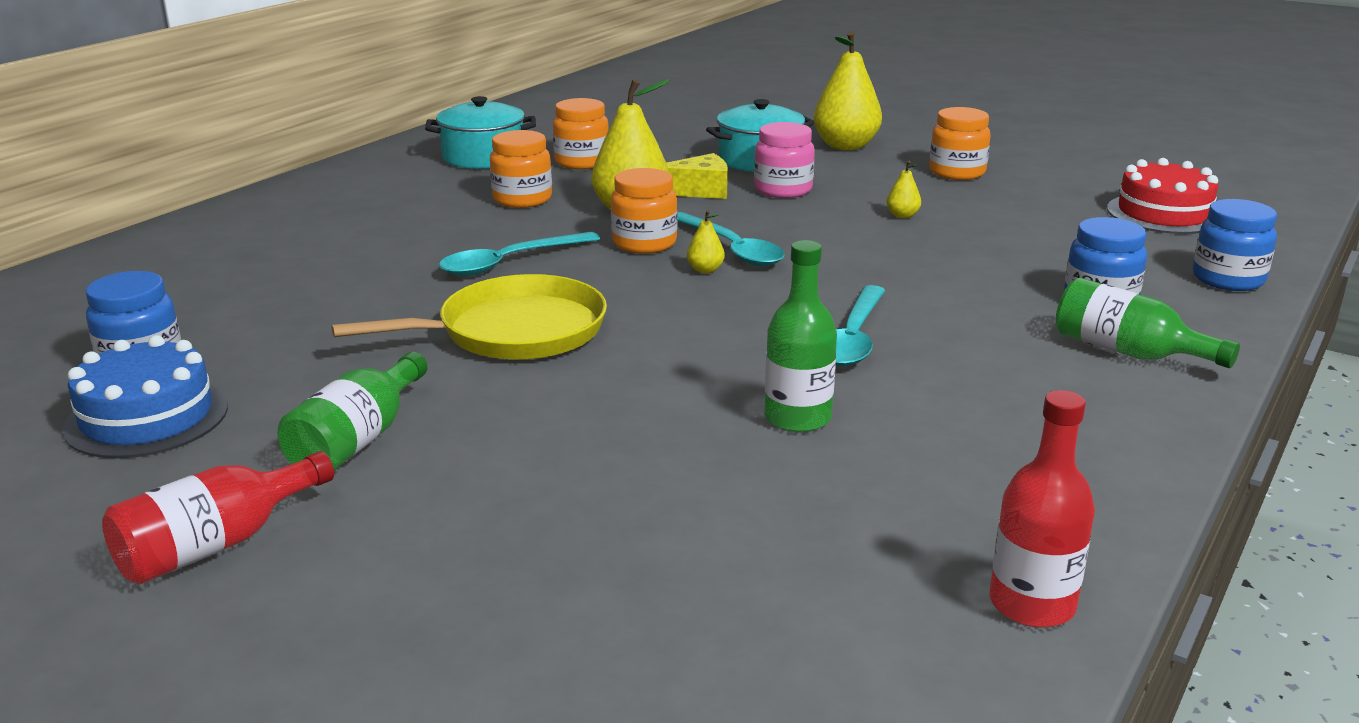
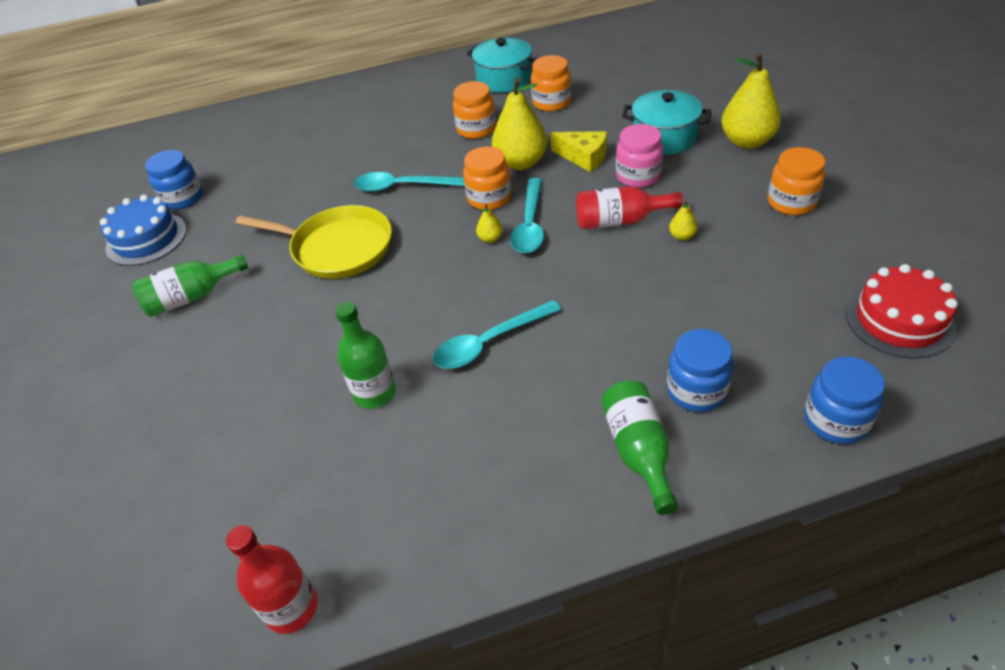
camera: 45 degrees right, 20 degrees up
red bottle [102,451,334,584] -> red bottle moved to [576,186,683,229]

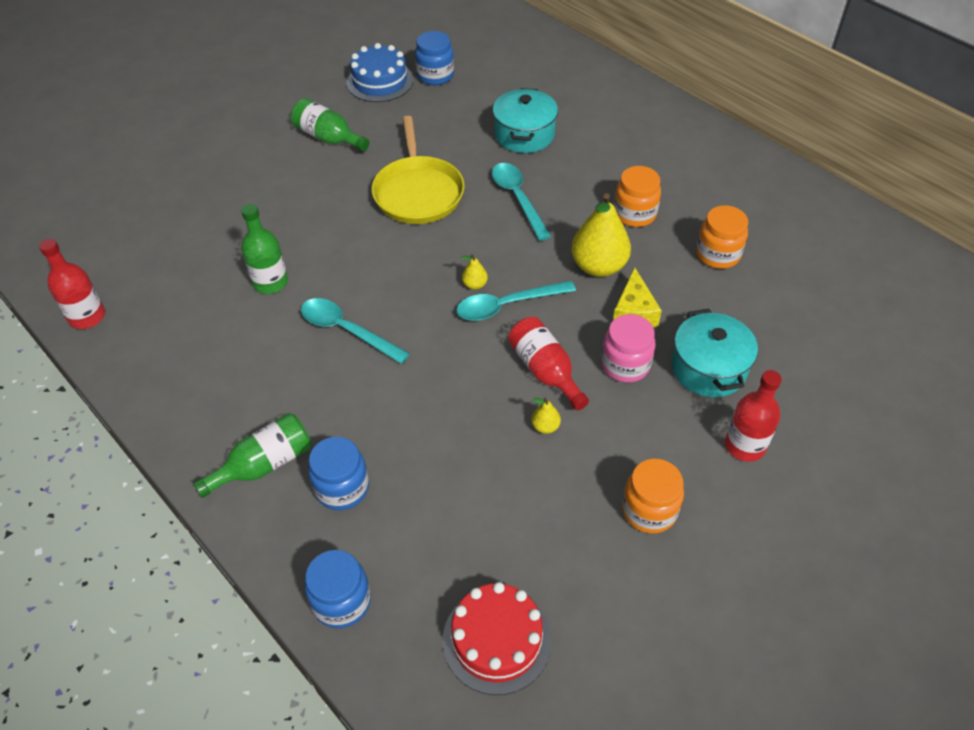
camera: 60 degrees right, 5 degrees up
orange jar [463,147,511,210] -> none
turquoise pot [467,37,537,93] -> turquoise pot moved to [493,88,558,153]
yellow pear [722,53,781,149] -> red bottle [725,370,782,462]

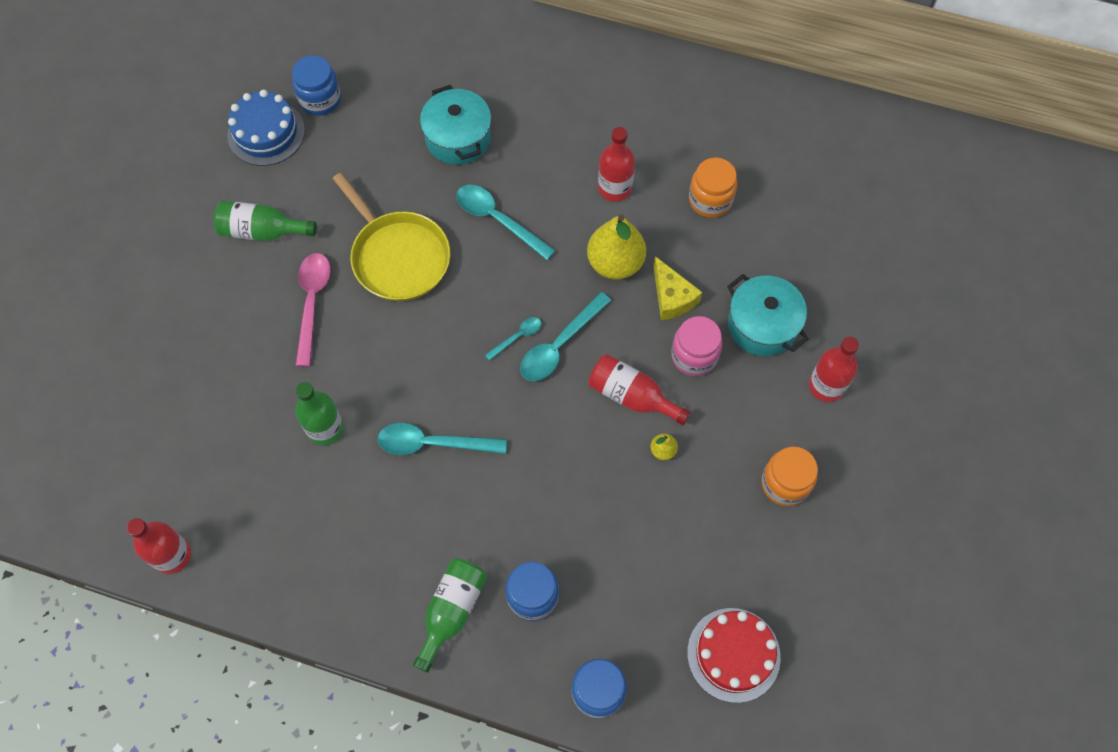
camera: 30 degrees left, 15 degrees up
yellow pear [461,254,488,290] -> turquoise spoon [485,317,541,361]
orange jar [614,166,661,227] -> red bottle [598,127,635,202]
none -> pink spoon [295,253,331,367]

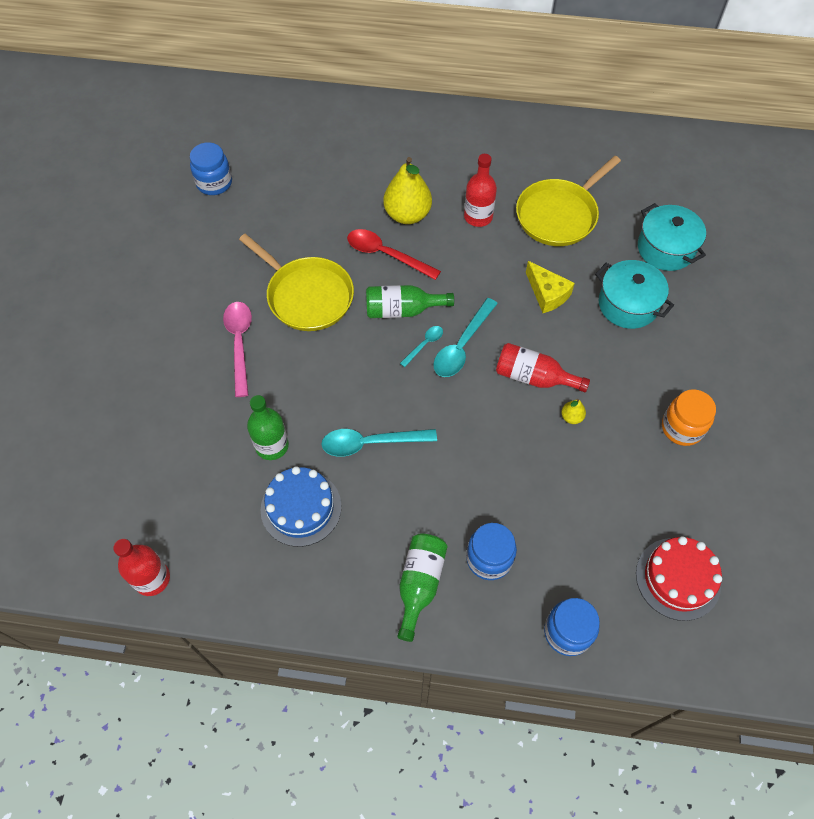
camera: 10 degrees left, 5 degrees down
green bottle [214,201,317,241] -> green bottle moved to [366,285,454,318]
blue cake [227,90,305,166] -> blue cake moved to [260,466,341,547]
turquoise pot [420,85,491,165] -> turquoise pot moved to [638,203,706,271]
turquoise spoon [456,185,556,260] -> red spoon [347,229,441,280]
yellow pear [587,215,646,280] -> yellow pear moved to [383,157,432,224]
pink jar [671,316,723,376] -> none
orange jar [689,158,737,218] -> yellow pan [516,156,621,246]
red bottle [809,337,859,402] -> none

